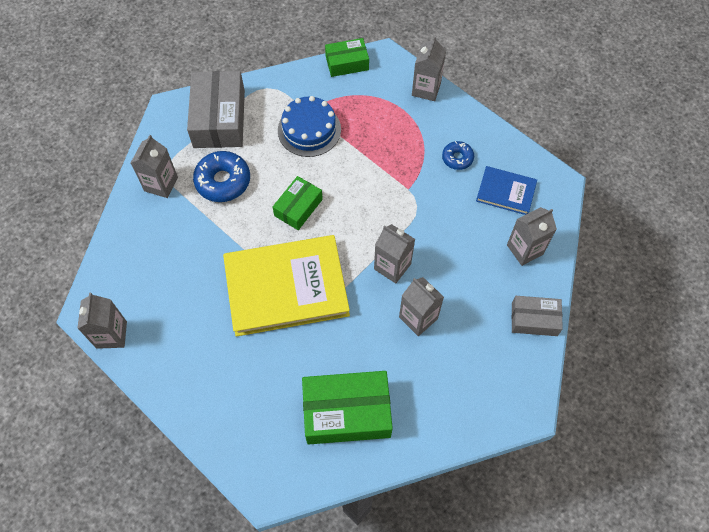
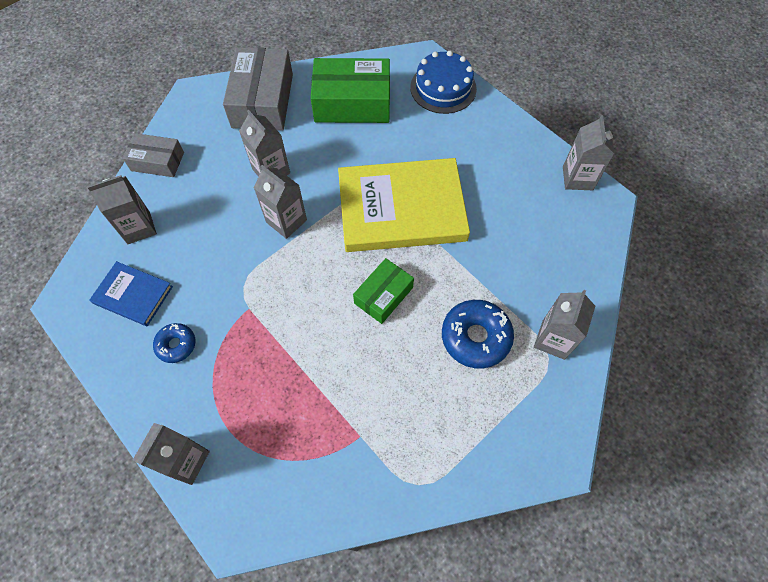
camera: 175 degrees left, 0 degrees up
grey box [187,71,245,148] -> grey box moved to [223,47,293,131]
blue cake [278,96,341,157] -> blue cake moved to [410,51,477,114]
green box [325,38,369,77] -> none

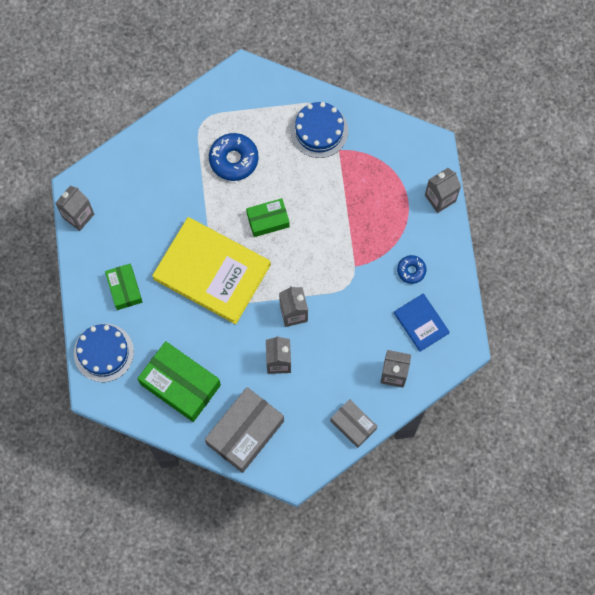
camera: 145 degrees left, 10 degrees up
grey carton [534,290,595,360] -> none
none -> green box [105,264,142,310]
none -> blue cake [291,102,348,158]

